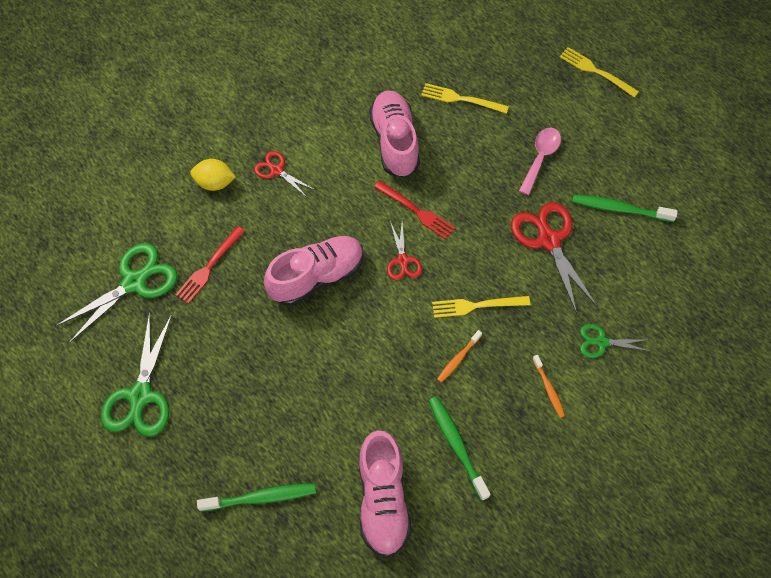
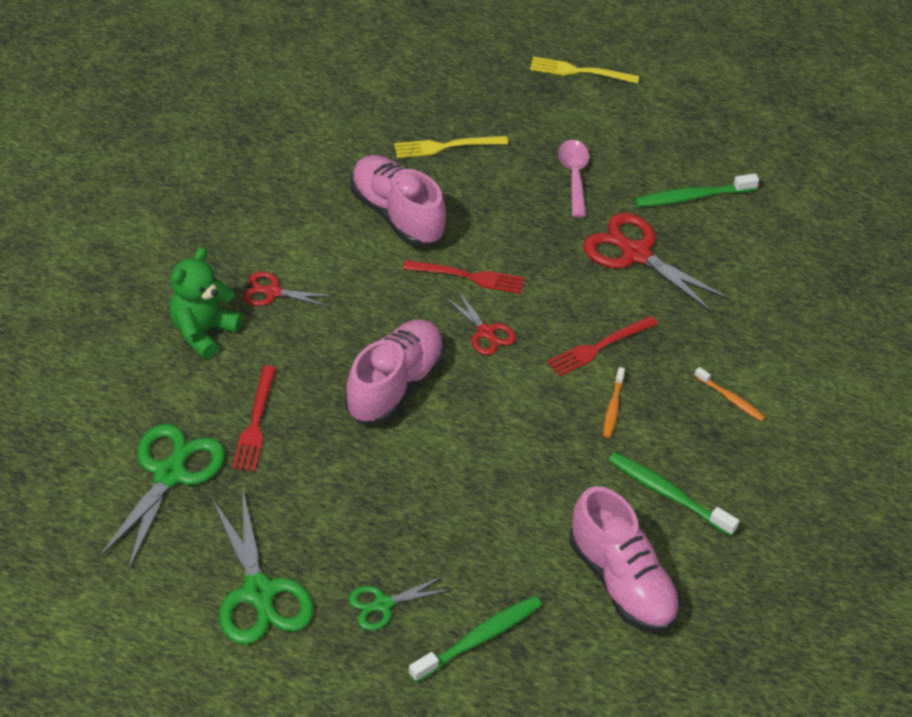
camera: 30 degrees left, 15 degrees down
yellow lemon [190,159,236,191] -> green teddy bear [169,247,243,359]
yellow fork [432,296,530,318] -> red fork [547,316,658,377]
green scissors [580,324,651,358] -> green scissors moved to [349,576,450,630]

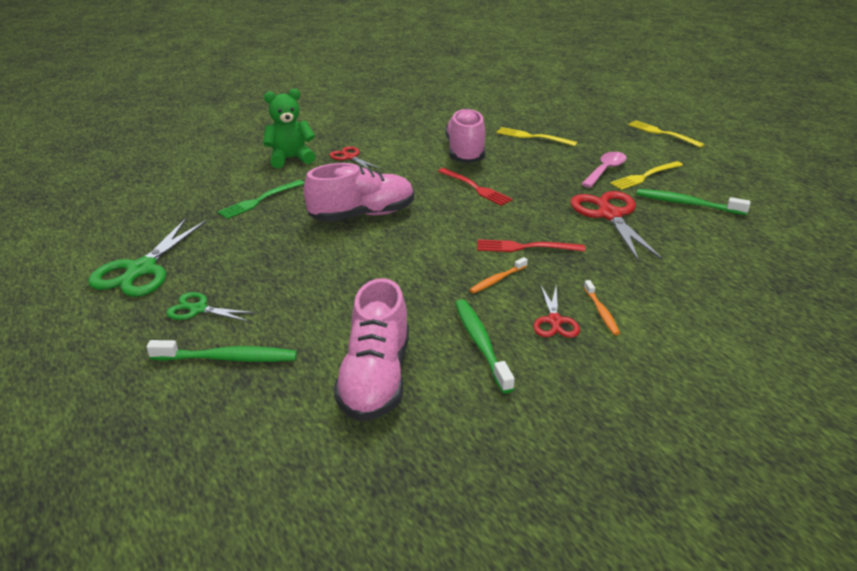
camera: 40 degrees right, 15 degrees down
green scissors [98,424,225,571] -> none
red fork [232,366,276,472] -> green fork [218,180,305,219]
red scissors [444,289,516,355] -> red scissors moved to [533,286,580,338]
none -> yellow fork [610,161,683,190]

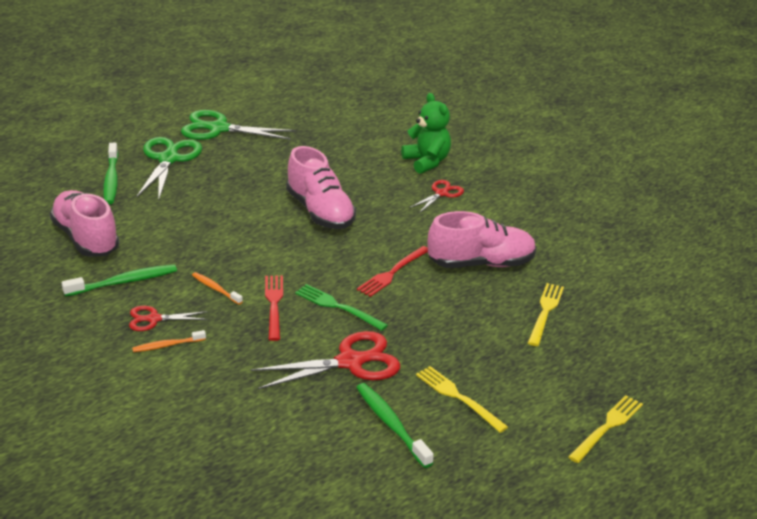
camera: 80 degrees right, 0 degrees up
green scissors [166,292,256,322] -> green scissors [136,137,202,200], size x1.81
green fork [218,180,305,219] -> green fork moved to [295,284,388,331]
pink shoe [333,278,409,421] -> pink shoe turned 60 degrees clockwise [49,190,119,257]
pink spoon [582,152,627,188] -> none
green toothbrush [636,189,750,215] -> green toothbrush turned 45 degrees counterclockwise [356,383,434,468]

